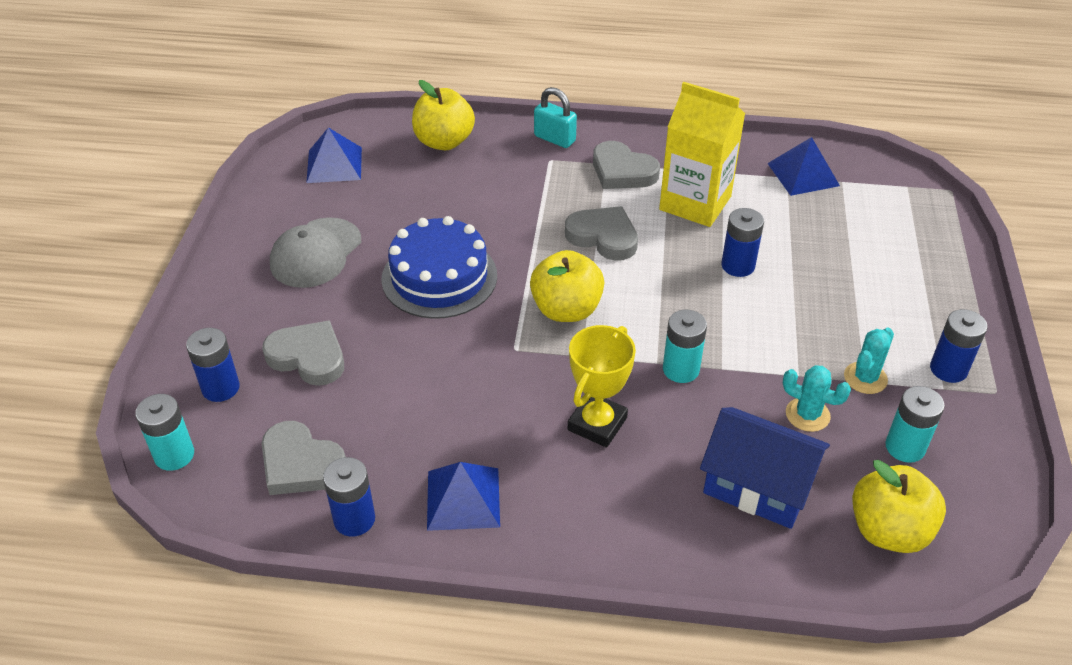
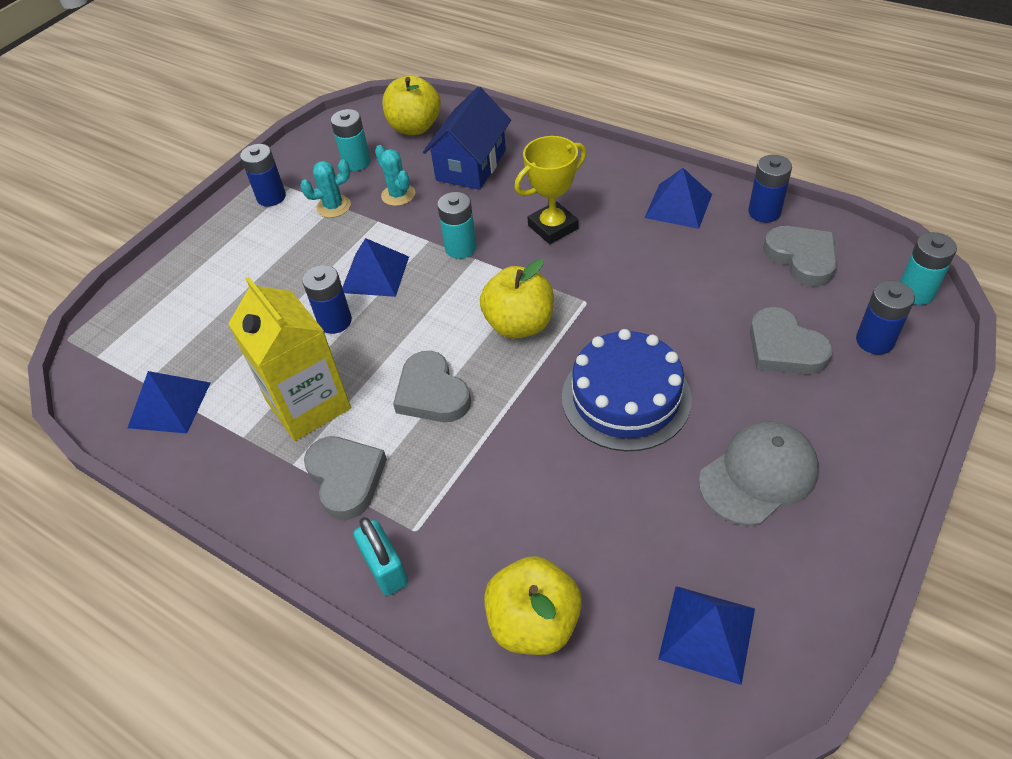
camera: 150 degrees left, 5 degrees up
blue house [700,407,830,529] -> blue house turned 60 degrees clockwise [423,87,511,190]
none -> blue pyramid [342,238,409,297]

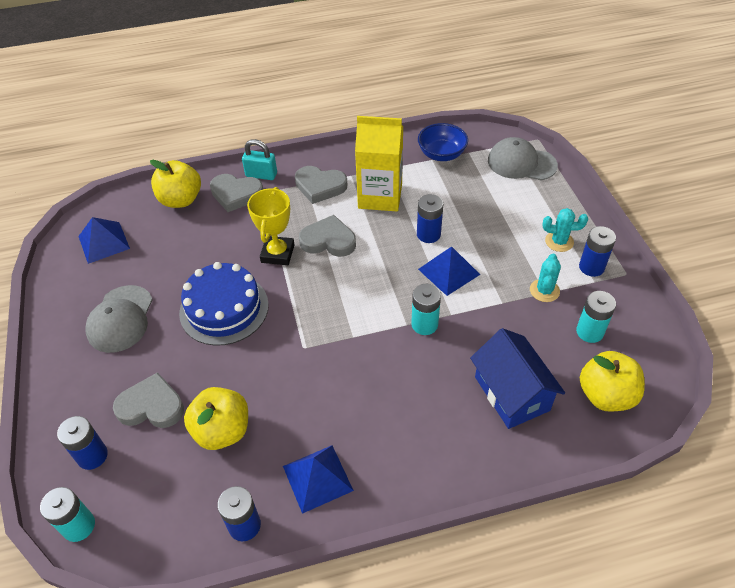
camera: 130 degrees right, 0 degrees up
blue pyramid [128,371,210,433] -> blue bowl [418,123,468,161]
turquoise cactus [375,145,415,206] -> turquoise cactus moved to [543,208,588,252]
yellow apple [480,259,554,339] -> yellow apple moved to [184,387,248,450]
yellow trophy [514,136,587,244] -> yellow trophy moved to [247,187,295,265]
grey heart [763,226,837,287] -> grey heart moved to [210,174,263,212]
none -> grey cap [488,137,558,181]

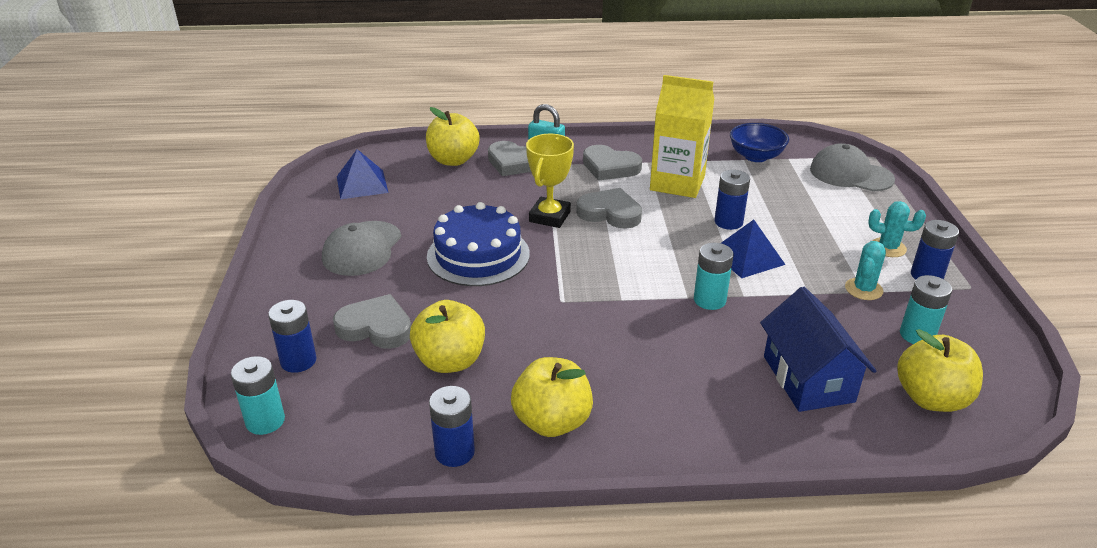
camera: 10 degrees right, 15 degrees down
blue pyramid [283,445,354,514] -> yellow apple [511,357,593,437]

